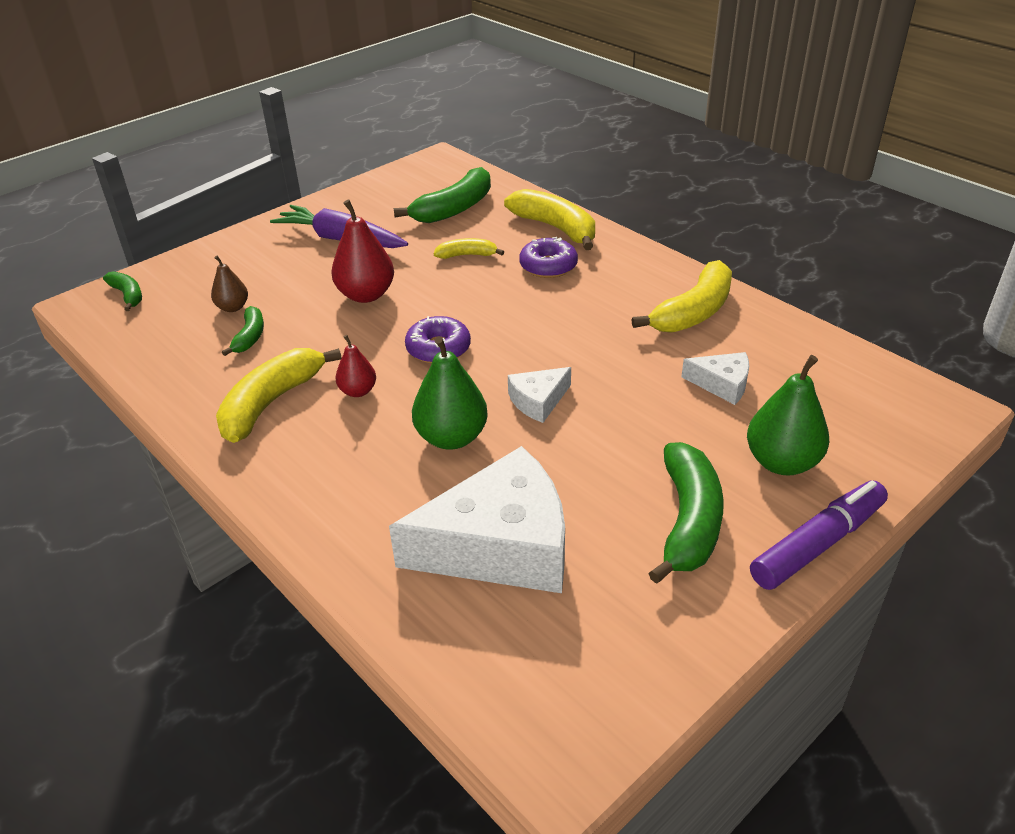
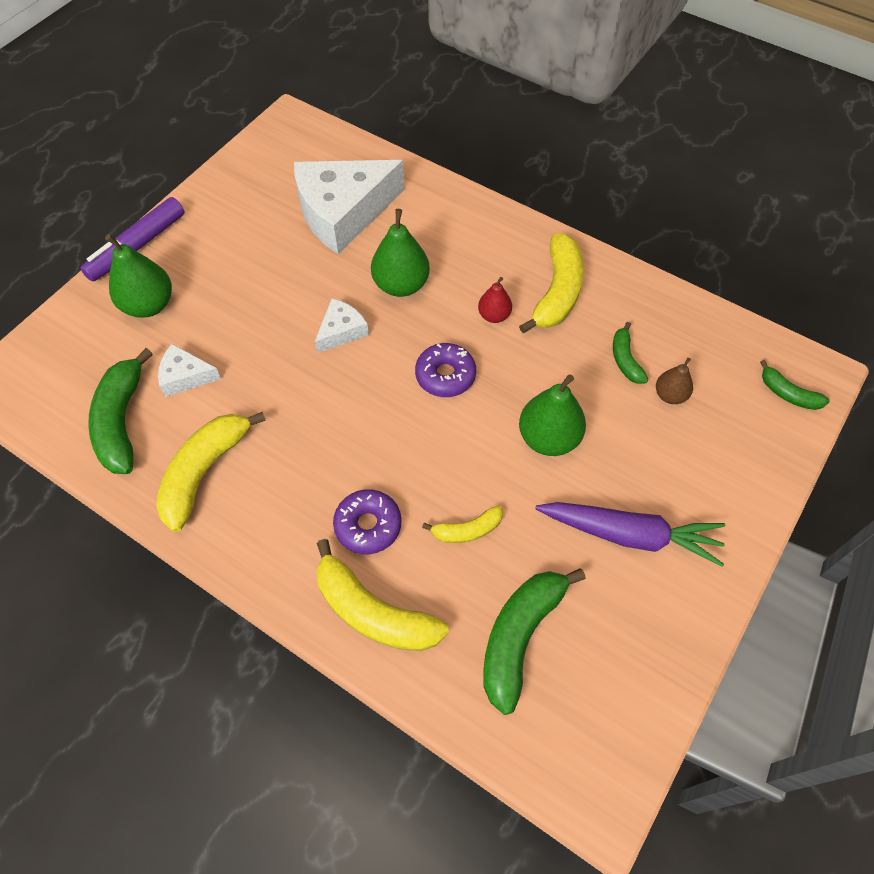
camera: 165 degrees right, 20 degrees up
red pear [331,200,394,303] -> green pear [519,374,586,456]
green banana [649,442,724,584] -> green banana moved to [88,348,153,474]

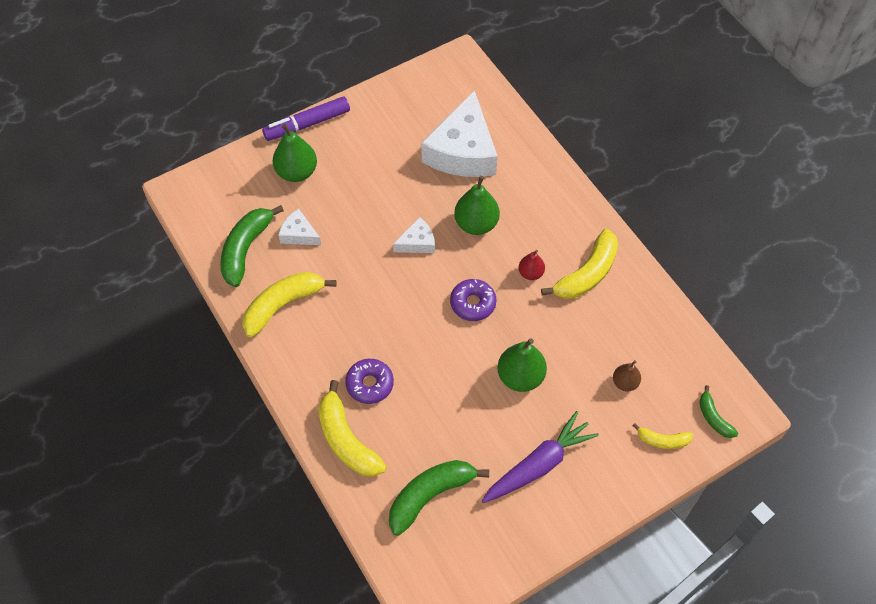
camera: 25 degrees right, 0 degrees up
white cheese [294,160,404,254] -> white cheese turned 75 degrees counterclockwise [421,90,498,177]
yellow banana [422,505,503,543] -> yellow banana moved to [632,423,693,449]
purple carrot [535,502,725,567] -> purple carrot turned 75 degrees counterclockwise [482,411,599,503]
green banana [613,322,648,384] -> none

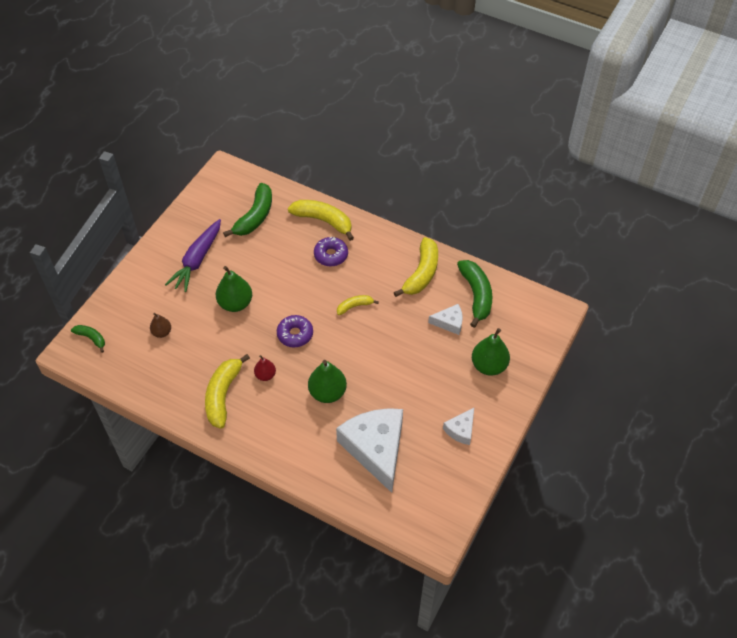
camera: 150 degrees right, 5 degrees down
purple marker [262,96,350,141] -> none
white cheese [393,217,435,253] -> white cheese moved to [443,408,474,445]
yellow banana [632,423,693,449] -> yellow banana moved to [337,295,379,315]

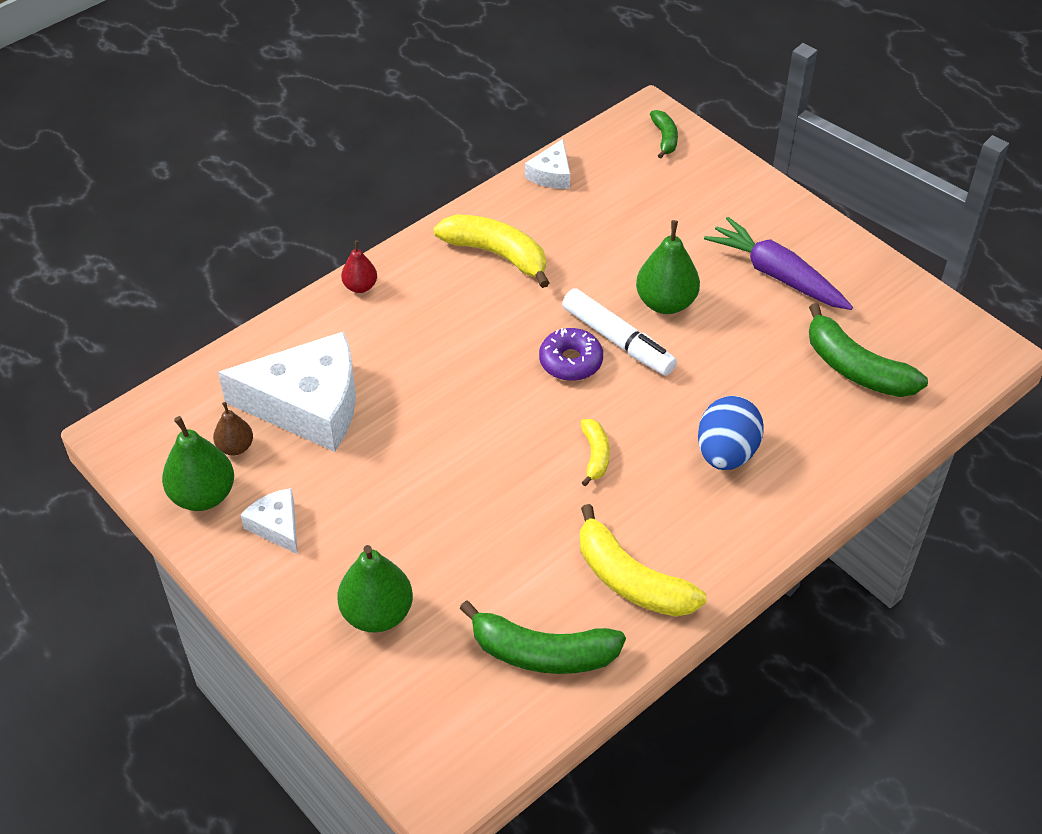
camera: 110 degrees right, 5 degrees down
green banana [71,325,105,353] -> green banana turned 60 degrees counterclockwise [650,110,678,159]
brown pear [150,313,171,338] -> brown pear moved to [213,402,253,455]
red pear [254,355,276,381] -> red pear moved to [341,240,377,293]
yellow banana [288,200,354,241] -> none
green pear [308,360,347,403] -> green pear moved to [162,416,234,511]
purple donut [314,237,348,266] -> blue egg [698,396,764,470]
white cheese [428,304,463,335] -> white cheese moved to [525,139,570,189]
none -> white marker [562,288,677,376]

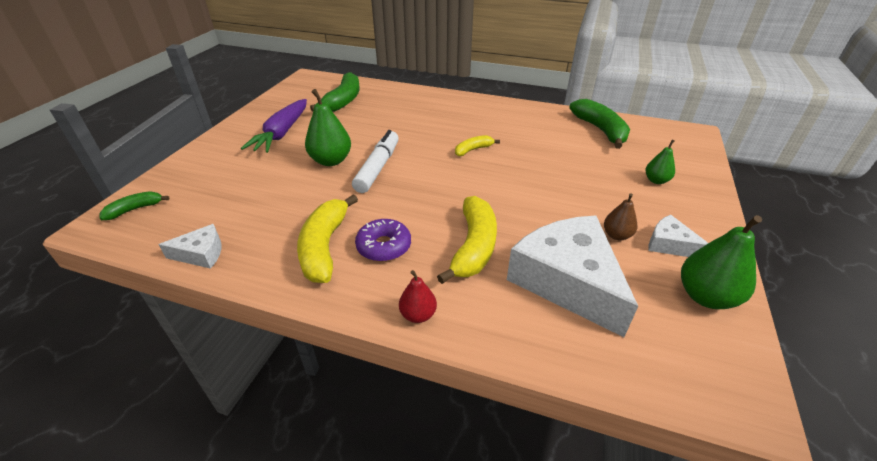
camera: 120 degrees left, 10 degrees down
brown pear [213,402,253,455] -> brown pear moved to [604,193,637,240]
white cheese [241,488,298,554] -> white cheese turned 105 degrees clockwise [649,215,708,257]
green pear [337,545,413,633] -> green pear [646,140,675,184], size x0.57
purple donut [539,328,603,381] -> purple donut moved to [355,219,411,262]
yellow banana [580,504,706,617] -> yellow banana moved to [437,196,497,284]
blue egg [698,396,764,470] -> none

